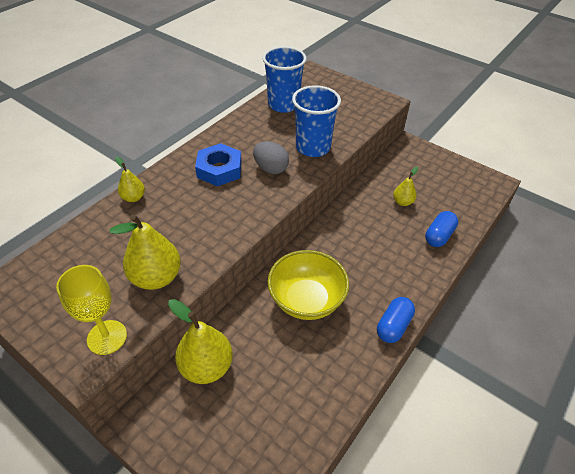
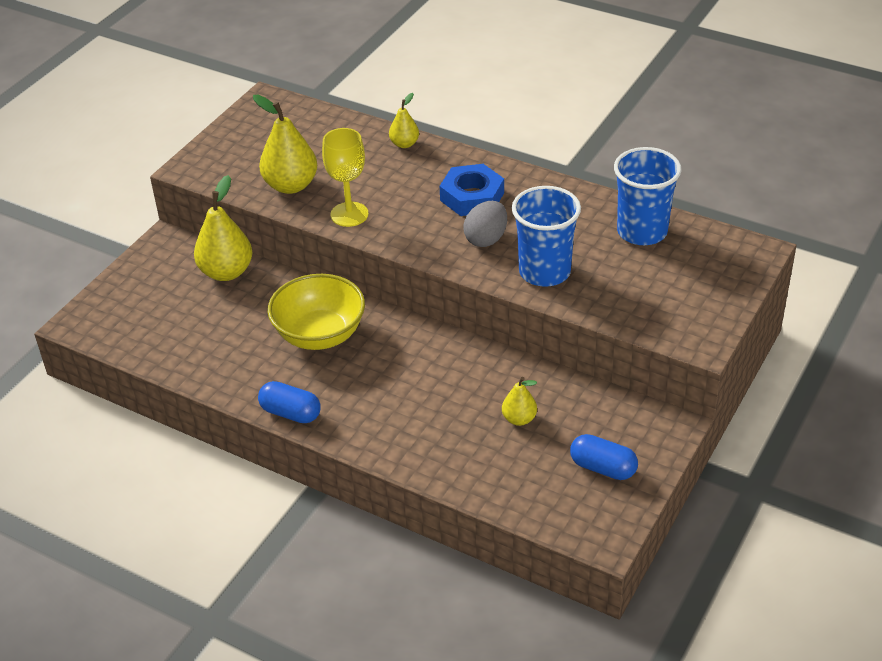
camera: 85 degrees right, 5 degrees down
yellow goblet [56,265,127,355] -> yellow goblet moved to [322,128,369,227]
blue capsule [425,211,458,247] -> blue capsule moved to [570,434,638,480]

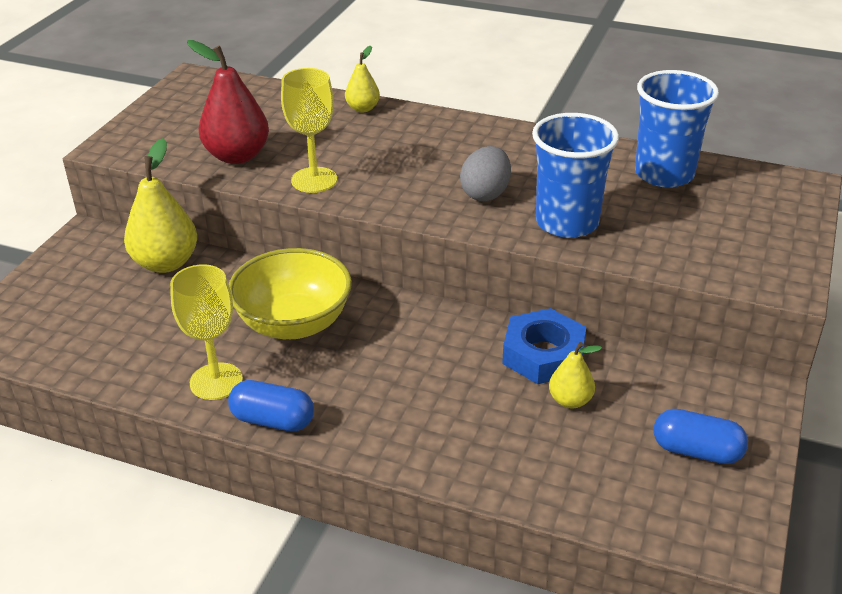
camera: 10 degrees left, 5 degrees down
yellow pear [253,95,317,194] -> red pear [187,40,269,164]
blue nut [440,164,504,216] -> blue nut moved to [502,308,586,384]
none -> yellow goblet [170,264,243,400]

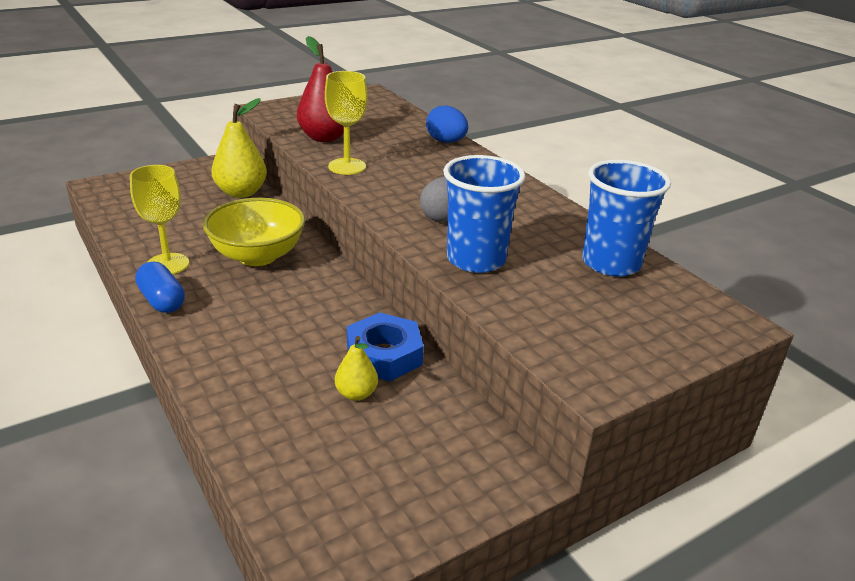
camera: 35 degrees right, 5 degrees down
yellow pear [345,46,380,112] -> blue egg [426,106,468,143]
blue capsule [653,409,748,464] -> none

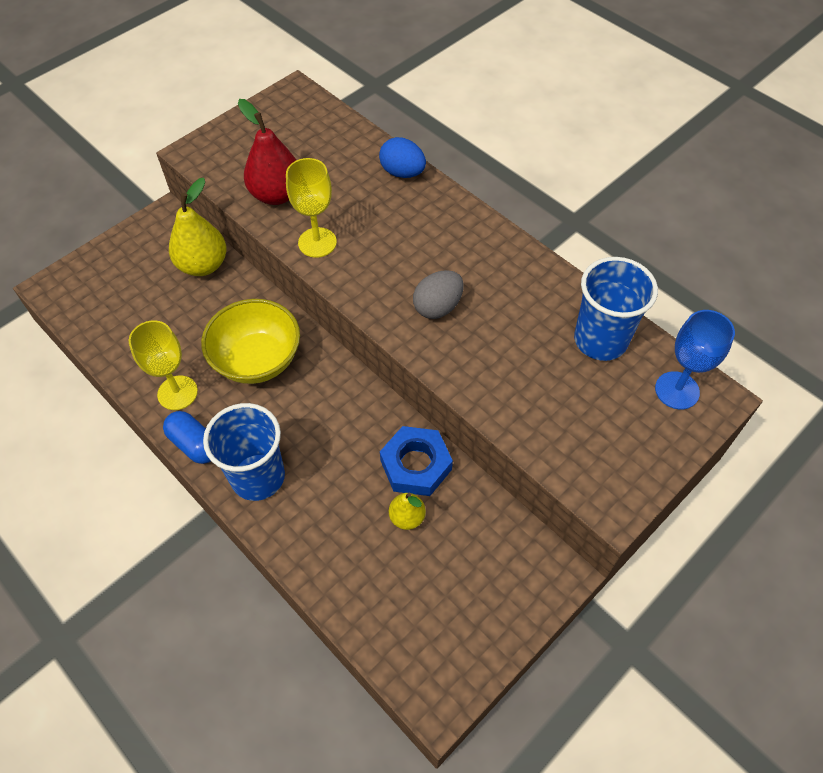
camera: 10 degrees left, 25 degrees up
blue cup [443,155,525,273] -> blue cup moved to [203,403,285,501]
none -> blue goblet [655,310,735,409]

